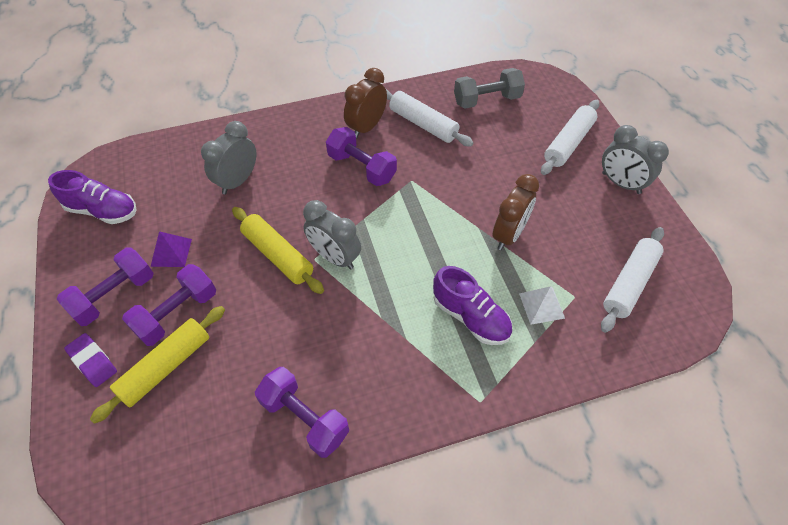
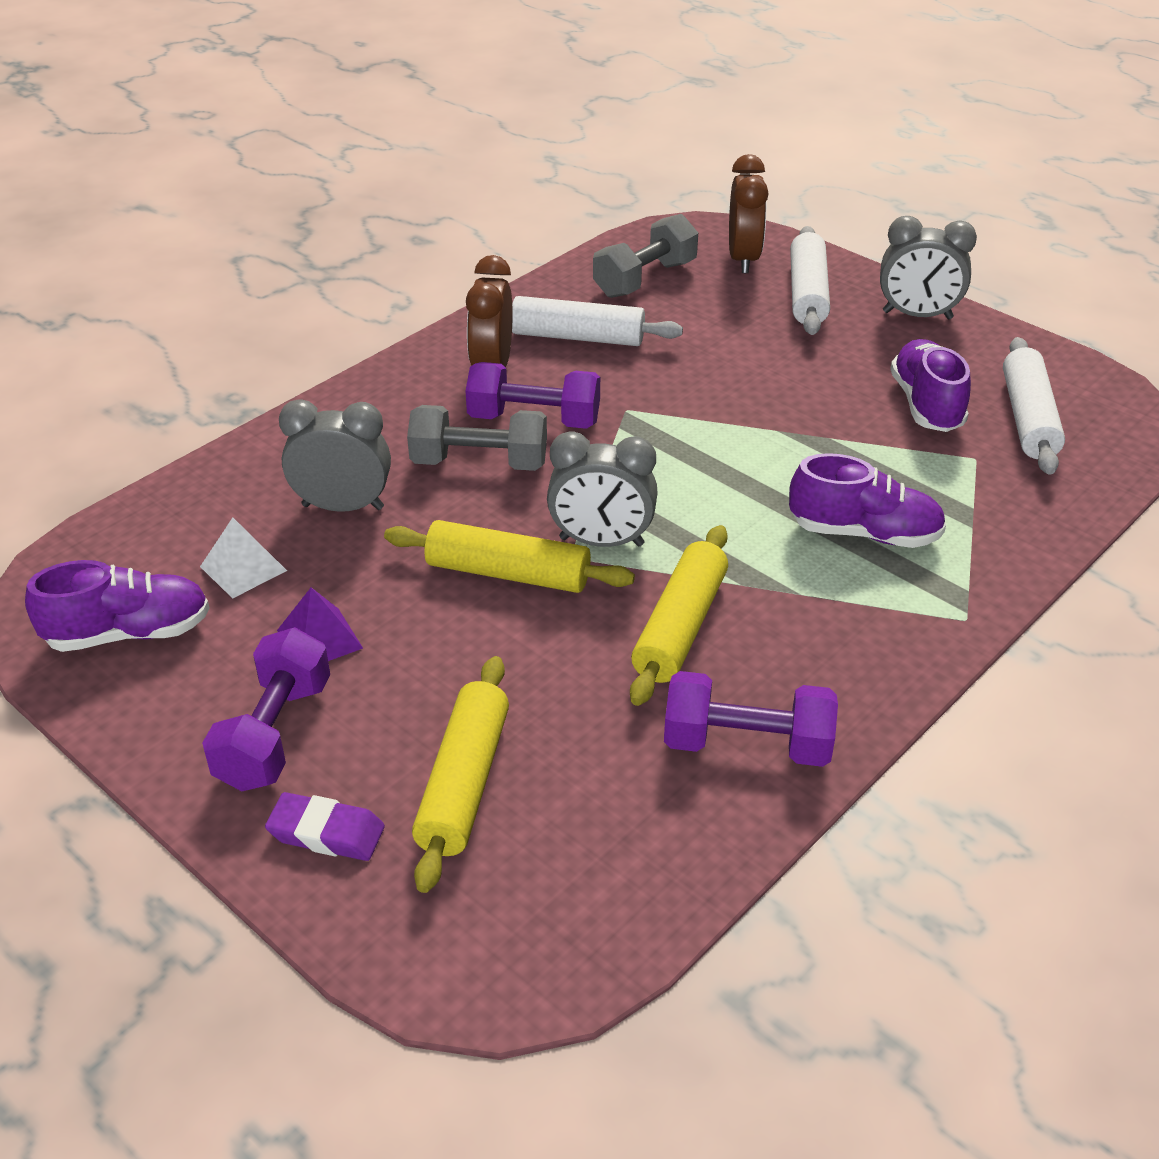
camera: 30 degrees left, 15 degrees down
purple dumbbell [122,264,216,346] -> none
grey clock [201,121,256,194] -> grey clock turned 90 degrees clockwise [279,399,391,512]
brown clock [493,174,539,250] -> brown clock moved to [729,154,768,273]
white pyramid [519,286,565,325] -> white pyramid moved to [200,517,287,599]
none -> grey dumbbell [407,405,547,471]
none -> yellow rolling pin [630,525,728,706]
none -> purple shoe [890,339,971,432]

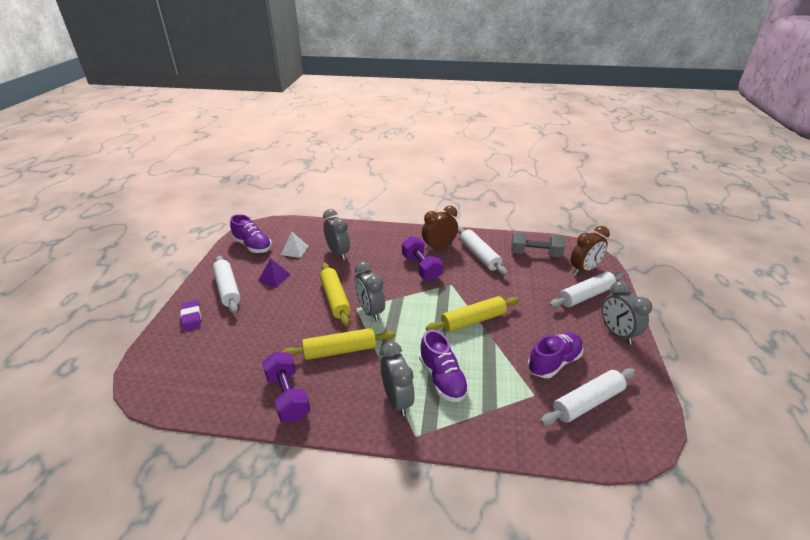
camera: 55 degrees right, 5 degrees down
purple dumbbell [202,627,330,791] -> white rolling pin [213,256,241,313]
grey dumbbell [407,405,547,471] -> none
yellow rolling pin [412,656,509,893] -> yellow rolling pin moved to [426,296,519,332]
none -> grey clock [380,341,415,416]

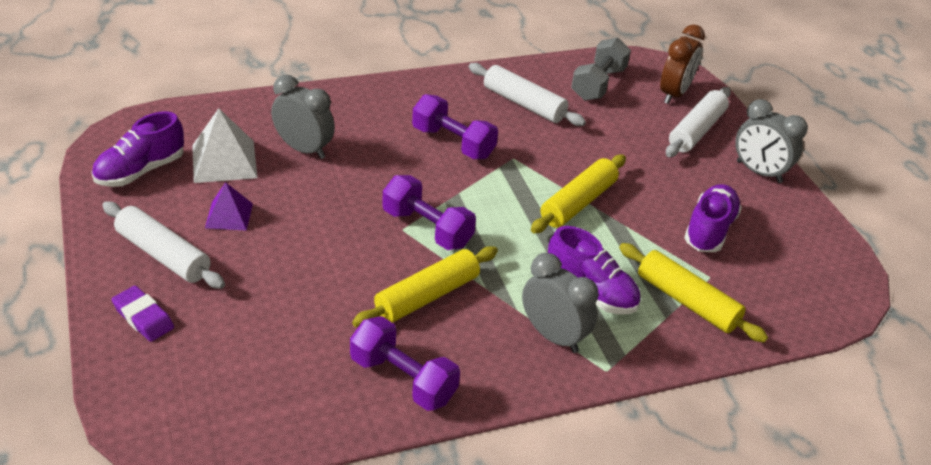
camera: 30 degrees left, 5 degrees up
purple shoe [230,214,272,253] -> purple shoe turned 120 degrees clockwise [92,111,184,187]
white pyramid [281,232,309,258] -> white pyramid [192,108,258,183], size x1.58
yellow rolling pin [320,263,351,326] -> yellow rolling pin moved to [619,243,768,343]
grey clock [355,261,385,321] -> purple dumbbell [382,175,476,250]
brown clock [422,206,458,251] -> none
grey dumbbell [511,232,565,257] -> grey dumbbell turned 45 degrees counterclockwise [571,37,631,101]
white rolling pin [540,368,635,425] -> none

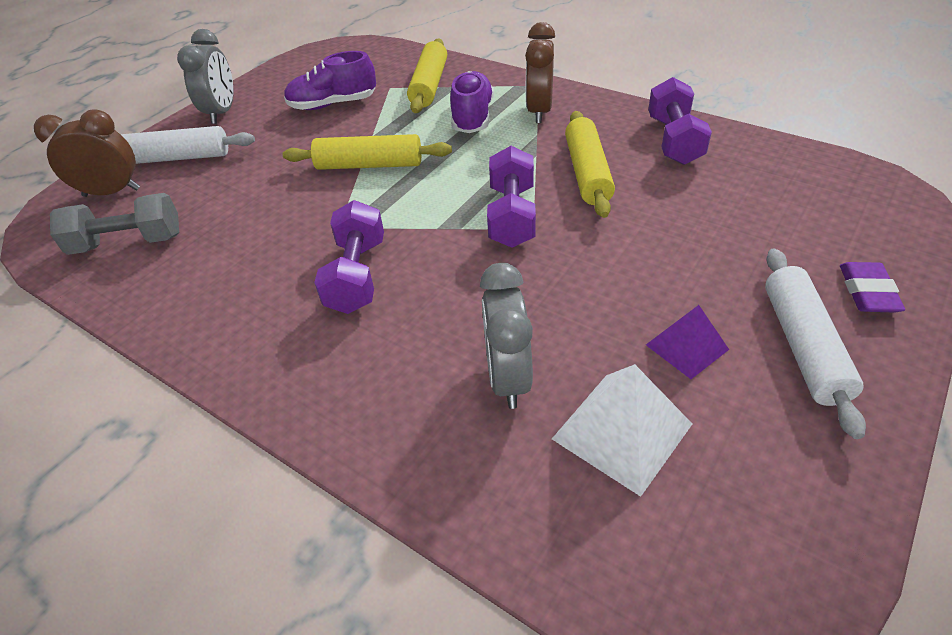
camera: 120 degrees left, 5 degrees up
purple shoe [92,111,184,187] -> none
yellow rolling pin [352,246,498,327] -> yellow rolling pin turned 75 degrees clockwise [565,111,615,218]
white rolling pin [469,63,586,126] -> none
grey clock [522,253,598,353] -> brown clock [525,22,555,123]

